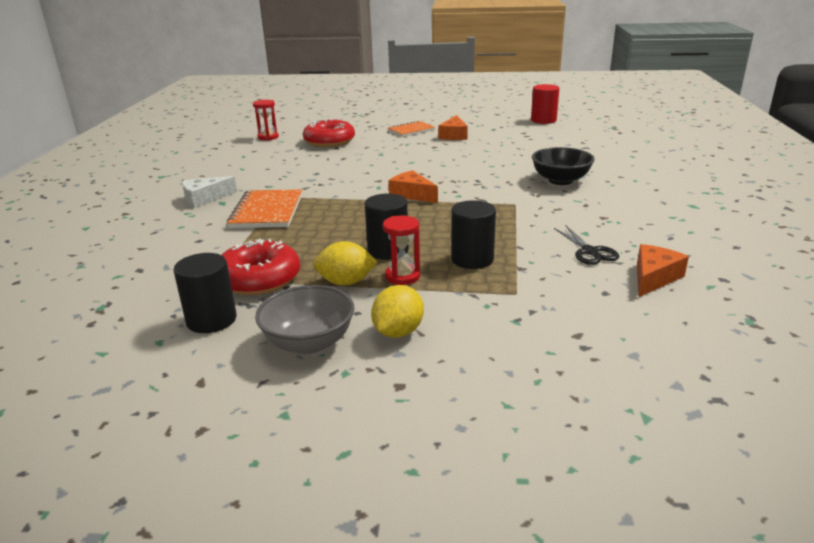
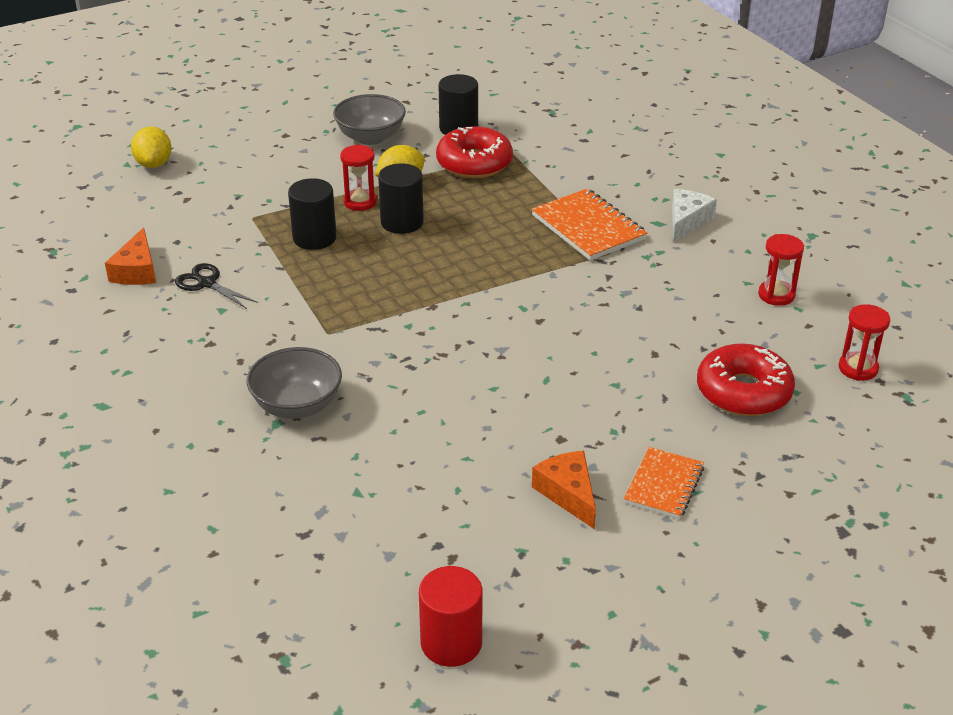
camera: 145 degrees right, 10 degrees up
yellow lemon [371,285,424,338] -> yellow lemon moved to [131,126,172,168]
orange cheese [389,170,438,203] -> none
black bowl [532,147,595,185] -> grey bowl [247,347,342,419]
none -> red hourglass [758,234,804,306]

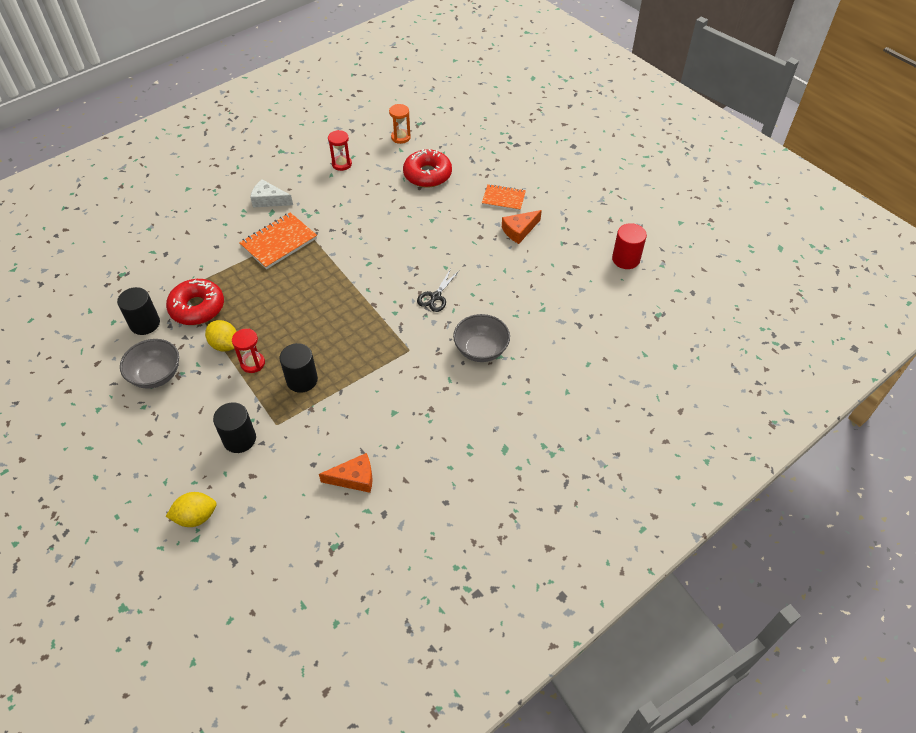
camera: 100 degrees left, 15 degrees up
black scissors [175,263,258,309] -> black scissors moved to [417,269,459,312]
black cylinder [378,163,424,234] -> black cylinder moved to [213,402,256,453]
red hourglass [838,304,890,381] -> orange hourglass [389,104,411,144]

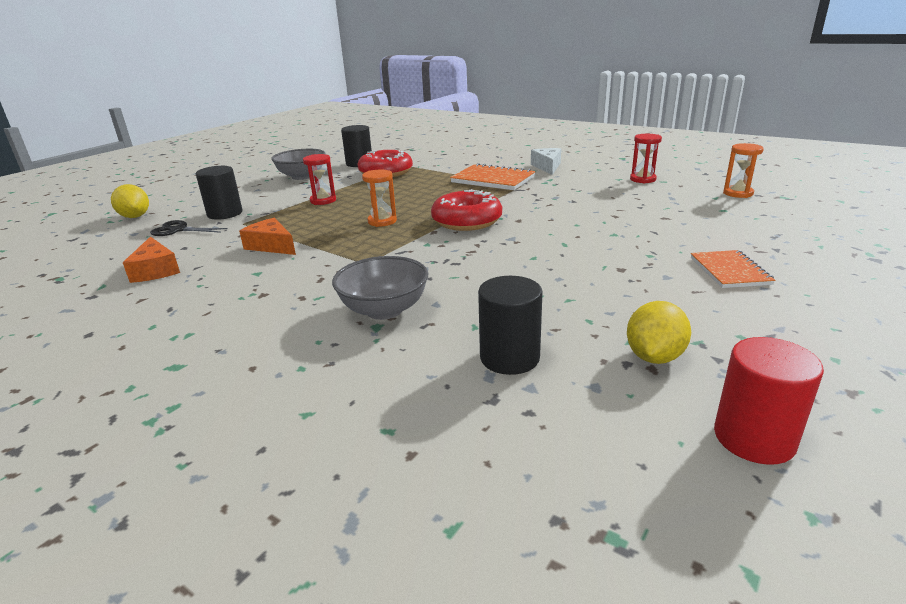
camera: 75 degrees right, 25 degrees down
yellow lemon [205,320,237,352] -> yellow lemon moved to [627,301,691,364]
black cylinder [280,343,318,393] -> black cylinder moved to [478,276,543,375]
red donut [403,149,452,188] -> red donut moved to [431,189,502,231]
black scissors [417,269,459,312] -> black scissors moved to [150,220,228,236]
orange cheese [502,210,542,244] -> orange cheese moved to [239,218,296,255]
none -> orange hourglass [362,170,397,227]

